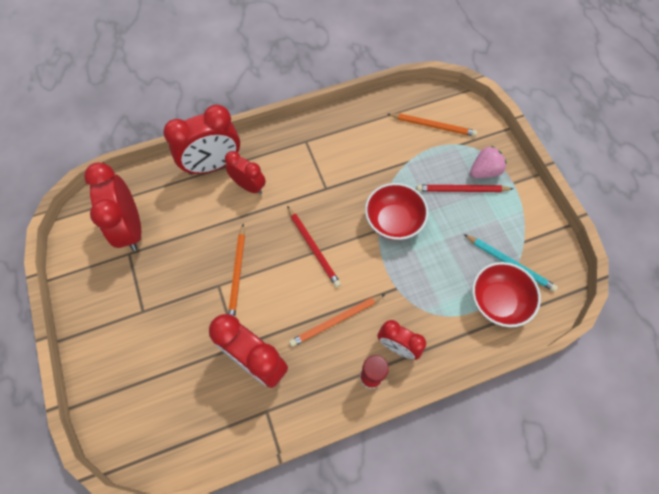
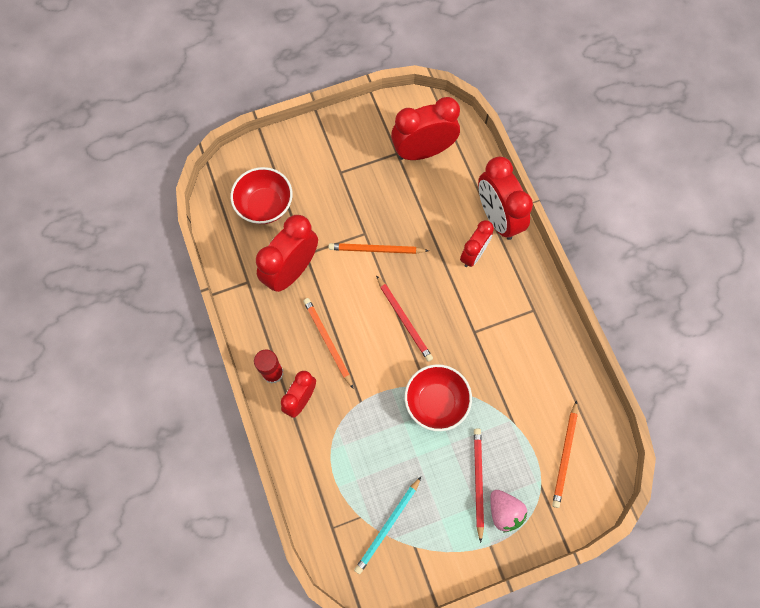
camera: 90 degrees right, 5 degrees up
red pencil [287,206,341,288] -> red pencil turned 90 degrees counterclockwise [376,275,433,362]
red bowl [472,262,541,327] -> red bowl moved to [231,167,293,224]

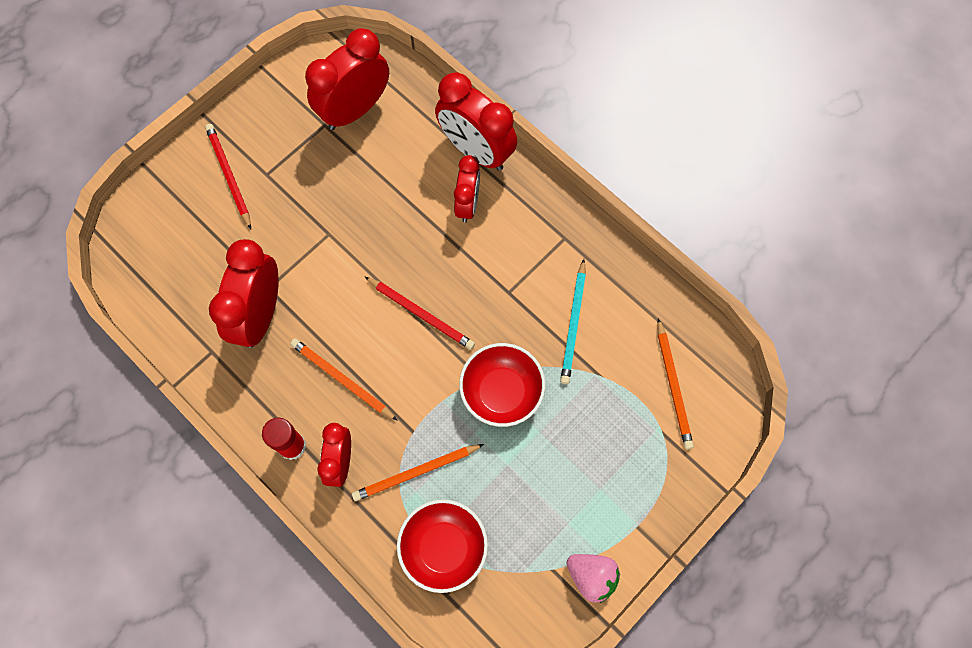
camera: 25 degrees left, 0 degrees up
red bowl [231,167,293,224] -> red bowl moved to [397,499,488,593]
orange pencil [328,243,429,254] -> orange pencil moved to [352,444,484,501]
turquoise pencil [354,477,421,574] -> turquoise pencil moved to [560,259,586,384]
red pencil [474,428,484,543] -> red pencil moved to [205,124,251,229]
pink strawberry [490,490,527,532] -> pink strawberry moved to [567,554,620,603]

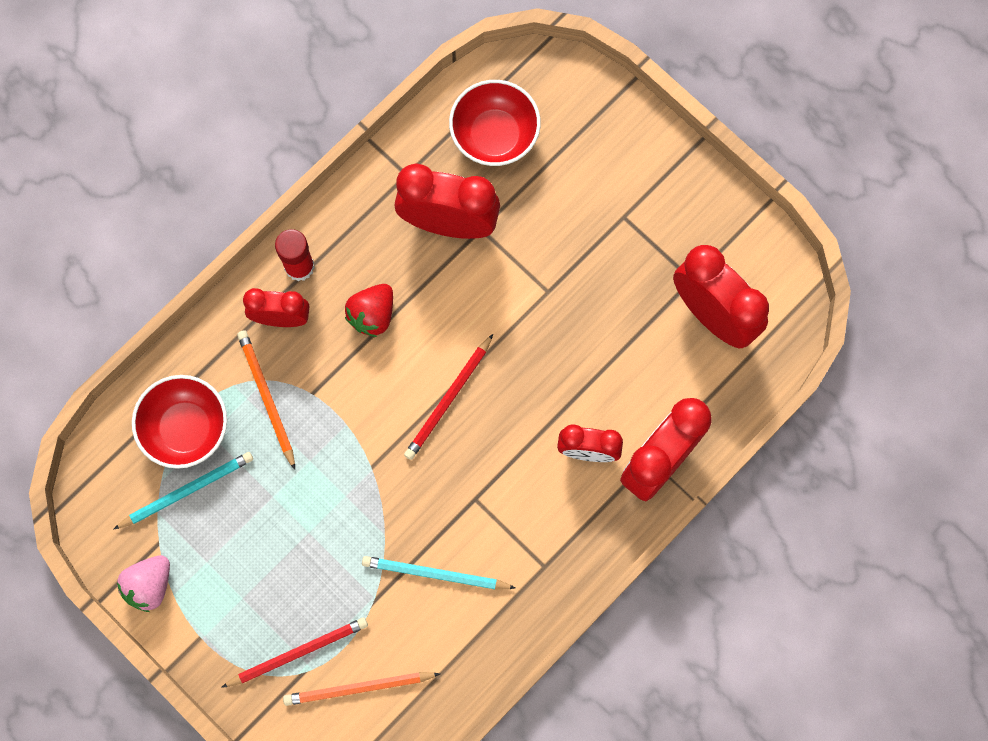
camera: 90 degrees right, 5 degrees up
red pencil [205,124,251,229] -> red pencil moved to [221,617,368,688]
orange pencil [290,338,398,421] -> red strawberry [345,284,393,337]
red bowl [459,343,545,427] -> red bowl moved to [449,80,541,166]
none -> turquoise pencil [114,452,253,529]

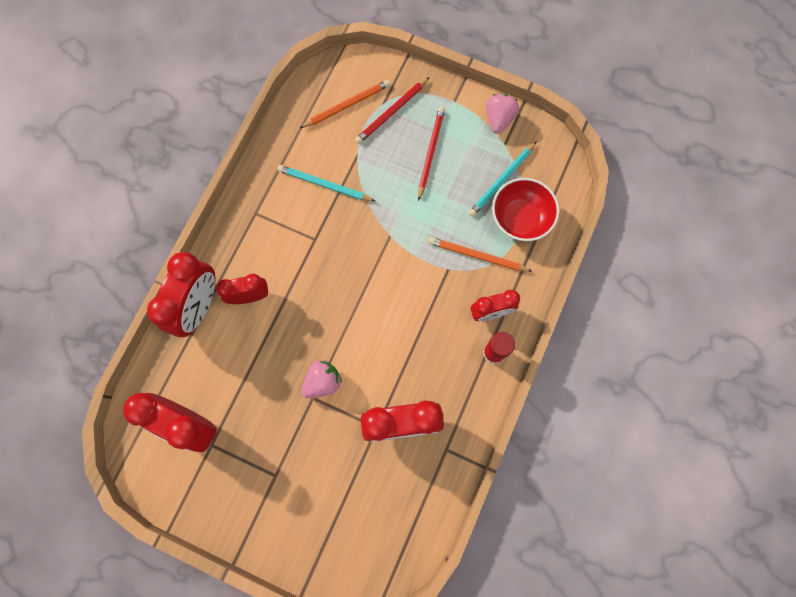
camera: 160 degrees right, 0 degrees up
orange pencil [237,330,295,470] -> orange pencil turned 150 degrees clockwise [428,237,533,272]
red strawberry [345,284,393,337] -> none
turquoise pencil [362,556,516,590] -> turquoise pencil turned 150 degrees counterclockwise [277,165,375,201]
red pencil [404,334,493,460] -> red pencil moved to [418,106,445,201]
red bowl [449,80,541,166] -> none
none -> pink strawberry [301,360,342,398]

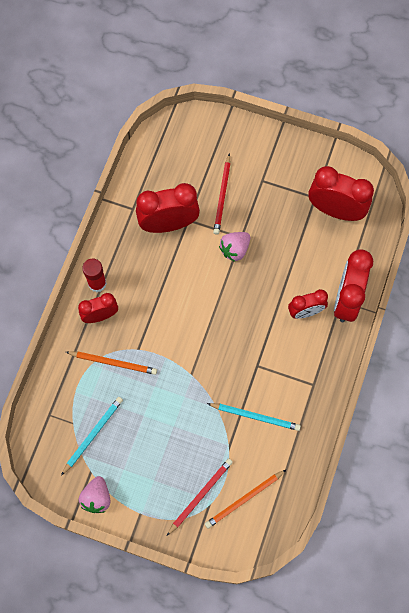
camera: 175 degrees right, 5 degrees down
red pencil [418,106,445,201] -> red pencil moved to [213,153,231,235]
red bowl [492,178,559,241] -> none

